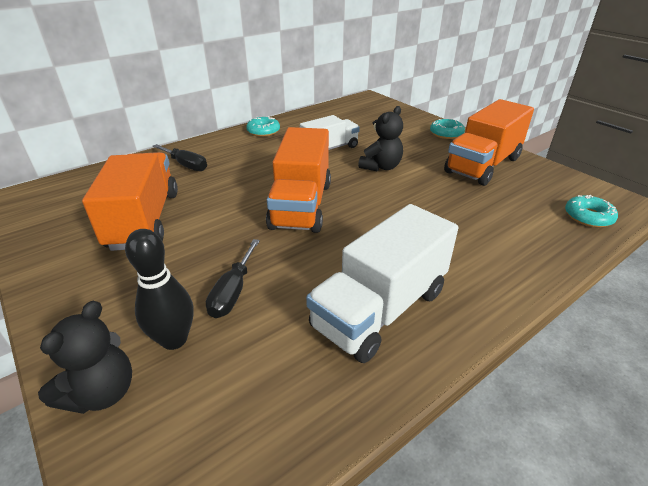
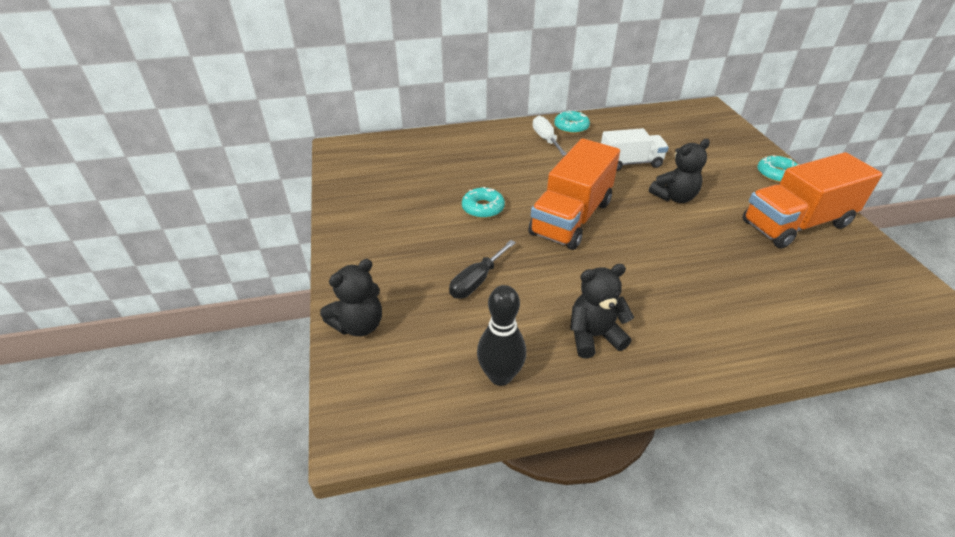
camera: 25 degrees right, 5 degrees up
orange truck [82,152,178,251] -> none
black bowling pin [125,229,193,350] -> black bowling pin moved to [477,285,526,386]
black screwdriver [153,144,207,171] -> none
white truck [306,204,458,363] -> black teddy bear [570,264,634,358]
turquoise donut [565,195,618,227] -> turquoise donut moved to [462,187,505,218]
none -> white screwdriver [533,115,567,156]

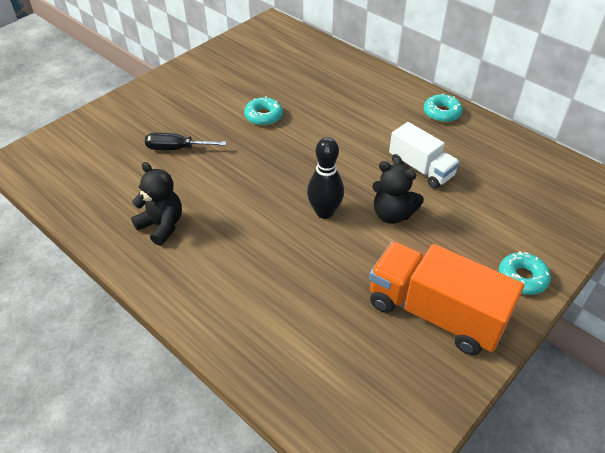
camera: 55 degrees right, 5 degrees up
black teddy bear [320,259,382,336] -> none
black bowling pin [477,285,526,386] -> black bowling pin moved to [307,137,344,219]
orange truck [528,138,620,250] -> none
white screwdriver [533,115,567,156] -> none

